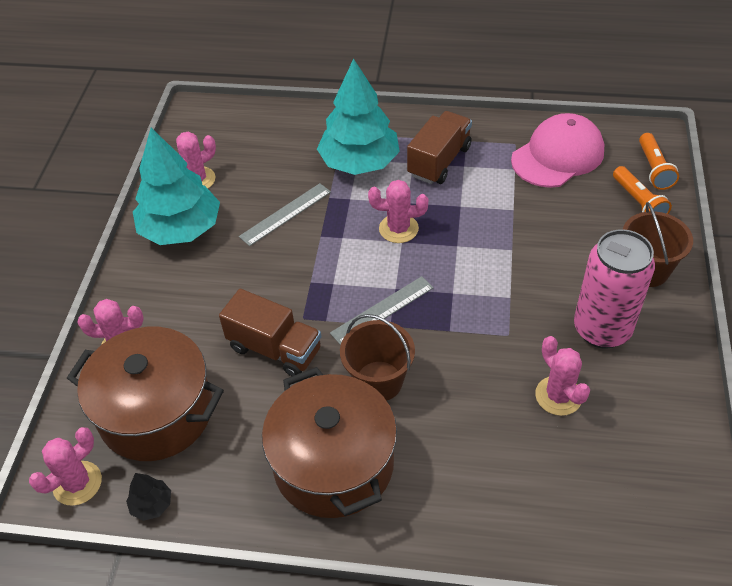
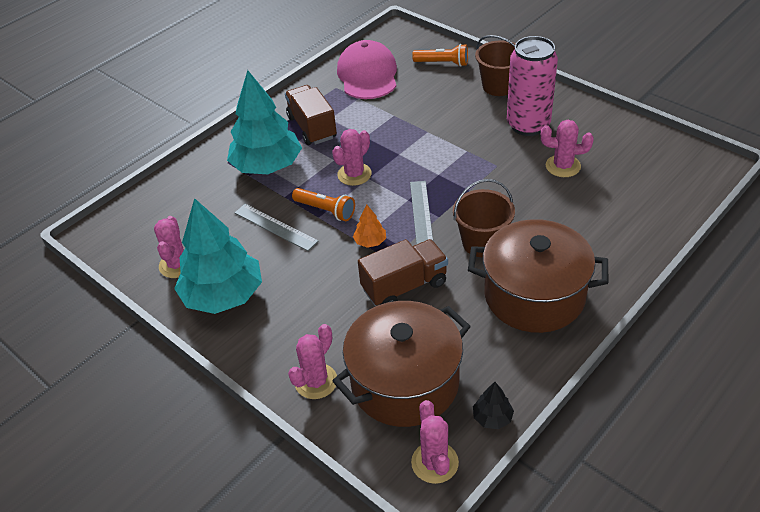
camera: 55 degrees left, 5 degrees down
grey ruler [239,183,331,246] -> grey ruler turned 45 degrees counterclockwise [234,204,319,251]
orange flashlight [639,133,679,190] -> orange flashlight moved to [292,188,355,221]
none -> orange tree [353,205,386,248]

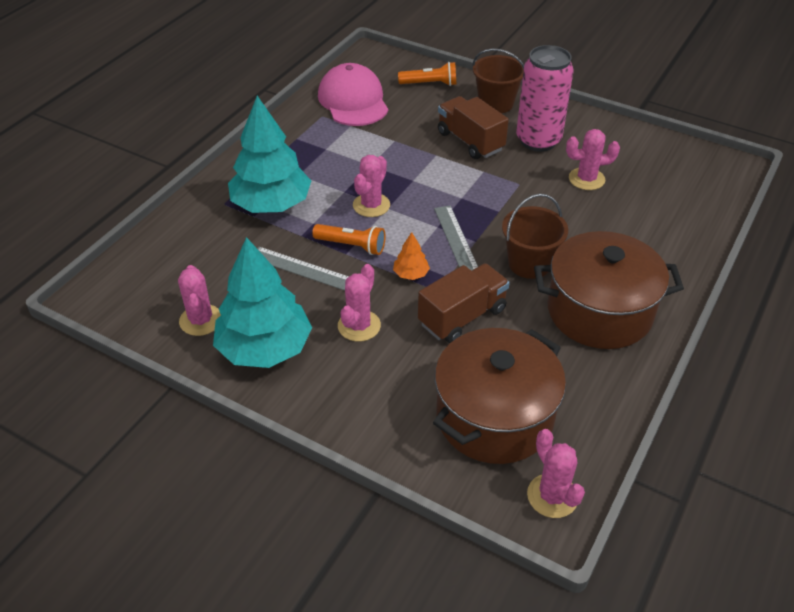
camera: 15 degrees left, 0 degrees up
brown truck [285,85,337,145] -> brown truck moved to [438,96,509,159]
pink cactus [288,324,337,399] -> pink cactus moved to [338,264,381,342]
black tree [473,382,514,429] -> none

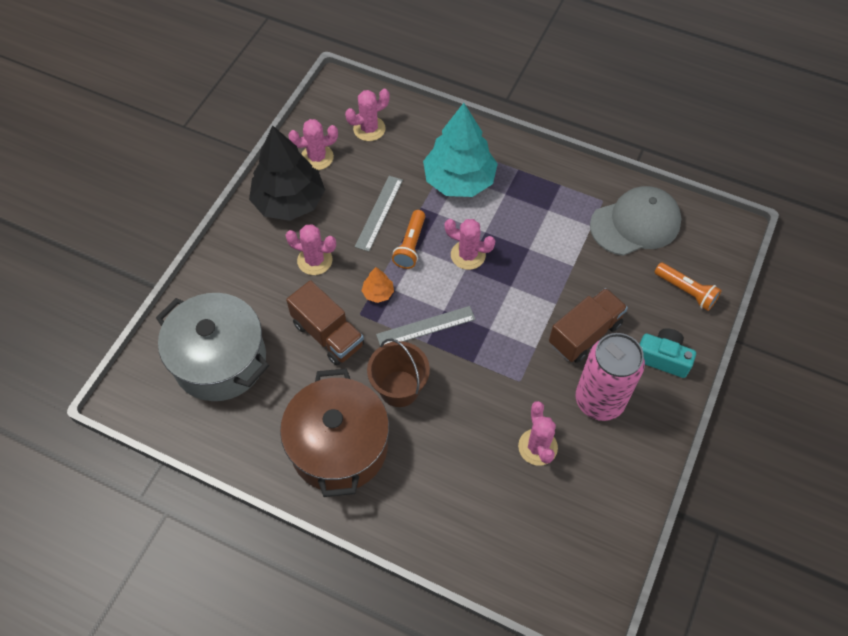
camera: 85 degrees right, 15 degrees up
turquoise tree [213,237,312,368] -> black tree [249,126,325,221]
pink cap [318,63,388,126] -> grey cap [590,186,681,256]
orange flashlight [398,62,456,86] -> orange flashlight turned 45 degrees counterclockwise [655,263,722,311]
brown pot [433,328,566,464] -> grey pot [156,293,269,401]
brown bucket [473,48,524,113] -> turquoise camera [639,328,696,378]
pink cactus [527,429,585,518] -> pink cactus moved to [345,89,390,141]

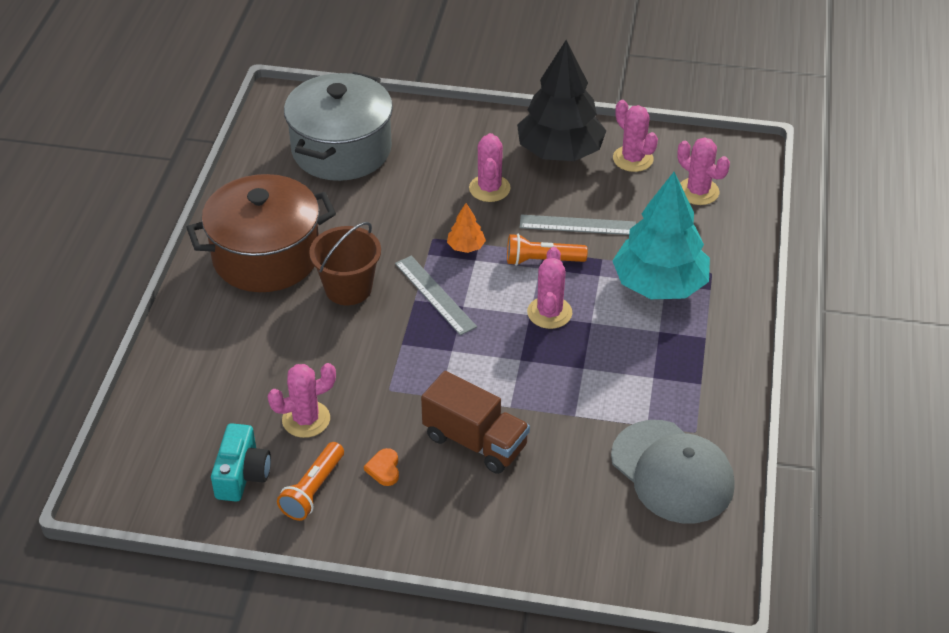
camera: 75 degrees right, 15 degrees down
brown truck [286,280,364,366] -> none
pink can [576,333,645,421] -> orange heart [364,448,399,486]
turquoise camera [639,328,696,378] -> turquoise camera moved to [211,423,271,502]
orange flashlight [655,263,722,311] -> orange flashlight moved to [277,442,344,521]

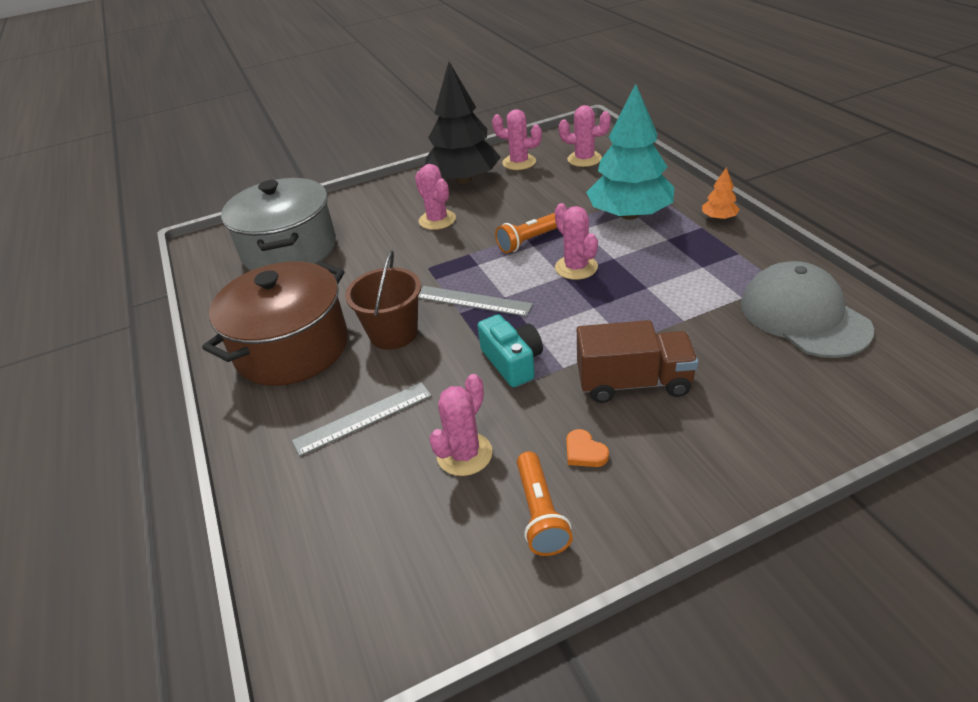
camera: 30 degrees left, 5 degrees down
turquoise camera [211,423,271,502] -> turquoise camera moved to [477,314,543,387]
orange tree [447,203,486,253] -> orange tree moved to [702,167,740,220]
grey ruler [519,215,636,235] -> grey ruler moved to [292,382,432,456]
grey cap [611,420,735,523] -> grey cap turned 135 degrees counterclockwise [741,261,874,358]

